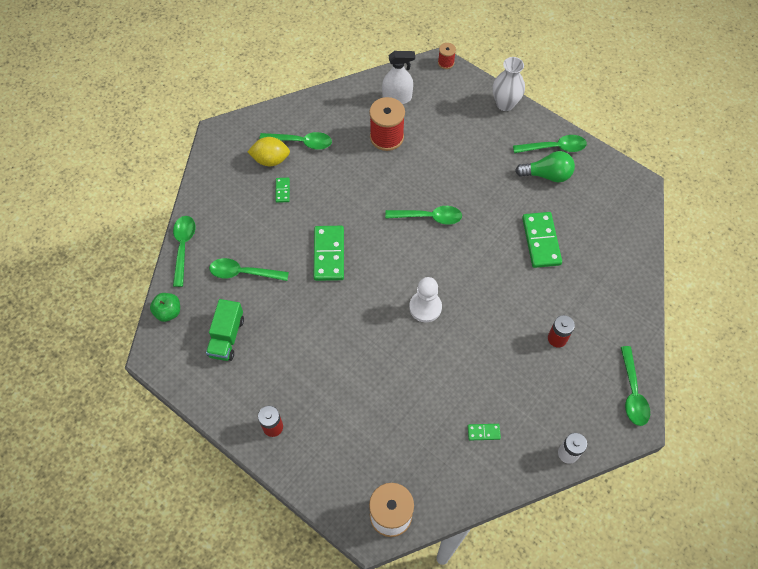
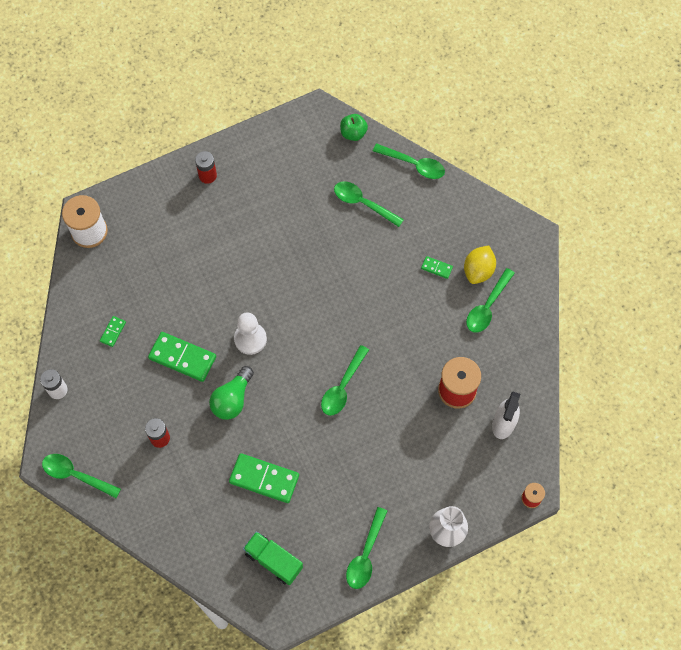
camera: 115 degrees right, 5 degrees up
green truck [206,299,244,361] -> green truck moved to [243,531,303,585]
green spoon [209,258,289,281] -> green spoon turned 90 degrees counterclockwise [334,181,404,227]
green domino [314,226,344,281] -> green domino moved to [148,332,216,382]
green light bulb [515,151,575,182] -> green light bulb moved to [209,366,254,420]

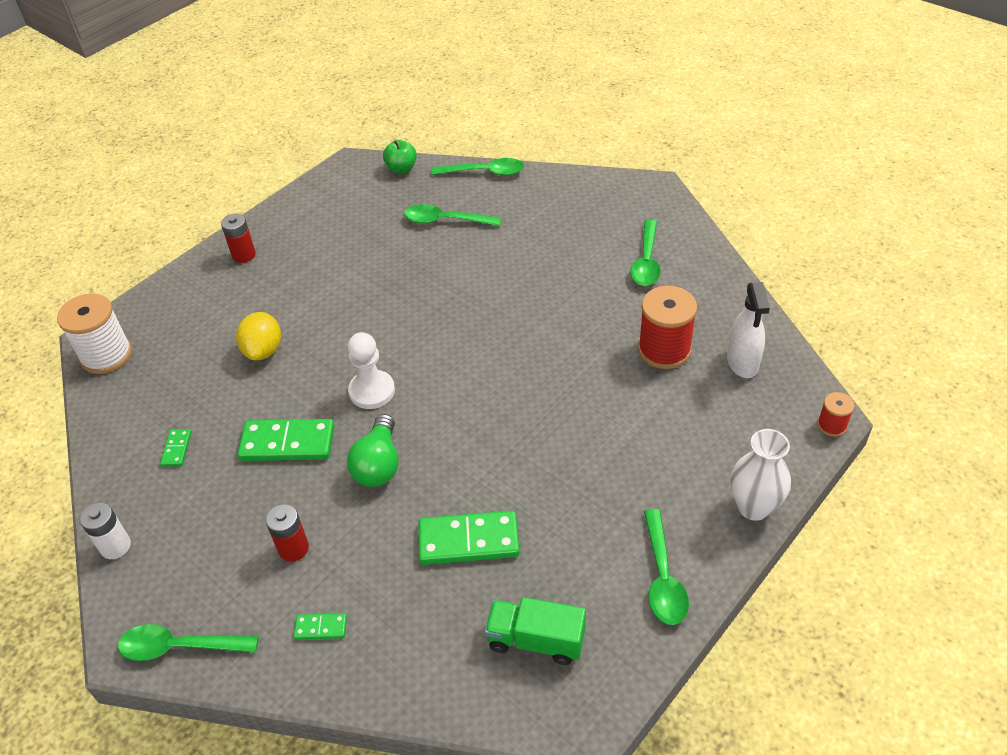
camera: 20 degrees left, 20 degrees down
green spoon [321,345,369,416] -> none
green domino [421,256,453,279] -> green domino moved to [294,613,347,640]
yellow lemon [464,245,496,284] -> yellow lemon moved to [236,312,281,360]

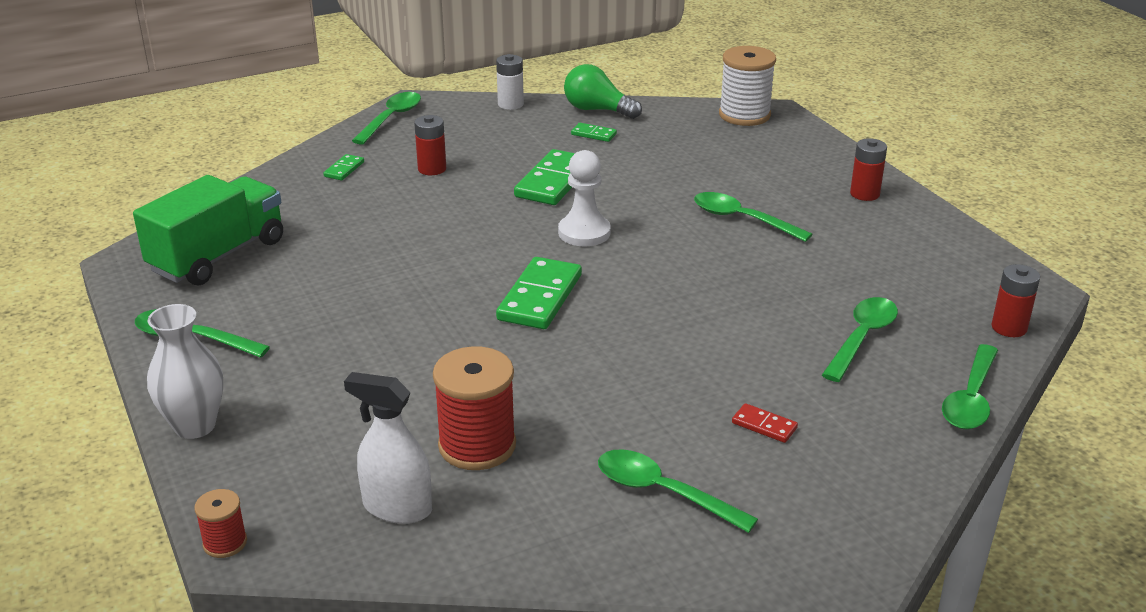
camera: 110 degrees right, 15 degrees down
yellow lemon [236,312,281,360] -> none
green light bulb [347,414,399,487] -> green light bulb moved to [564,64,642,119]
green apple [383,140,417,174] -> red battery [991,264,1040,337]
green domino [418,511,520,565] -> green domino moved to [496,257,582,329]
green truck [485,597,586,665] -> green truck [133,175,283,285], size x1.53
none -> green spoon [694,192,812,242]
none -> red domino [732,403,798,443]

